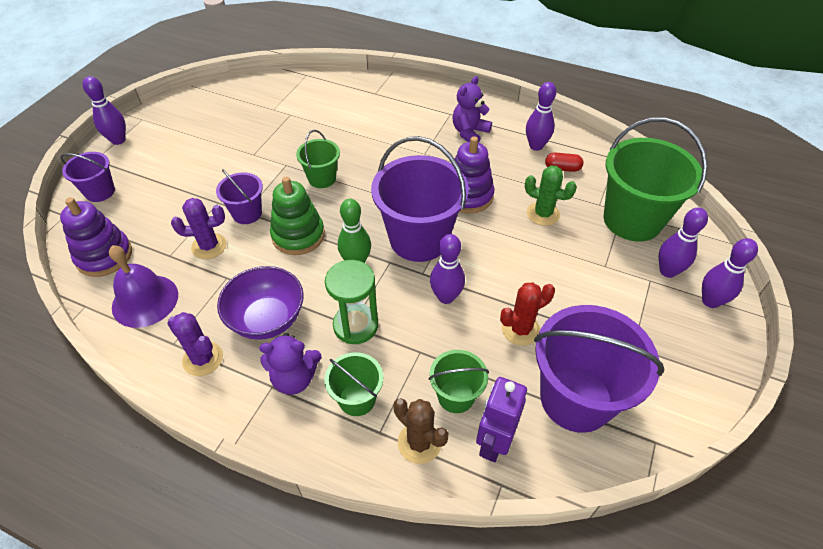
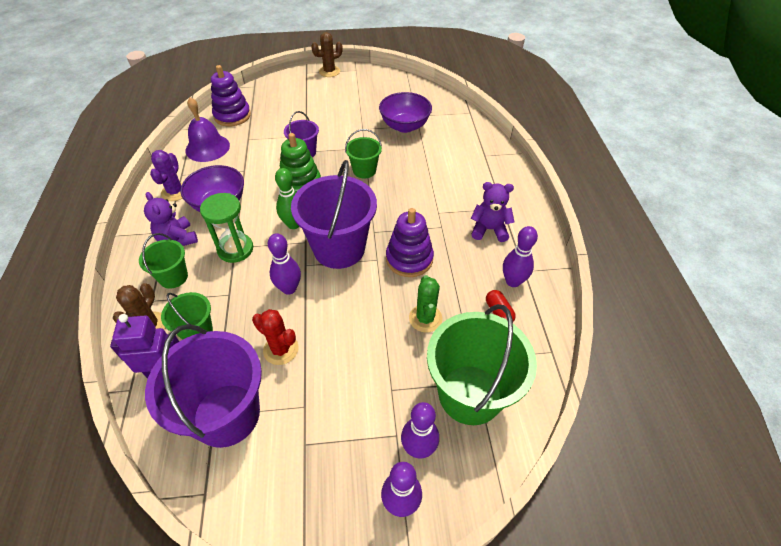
camera: 60 degrees right, 0 degrees up
purple bucket [60,152,115,202] -> none
purple bowling pin [82,76,126,145] -> brown cactus [311,32,343,77]
purple cactus [171,198,227,259] -> none
none -> purple bowl [379,92,432,133]

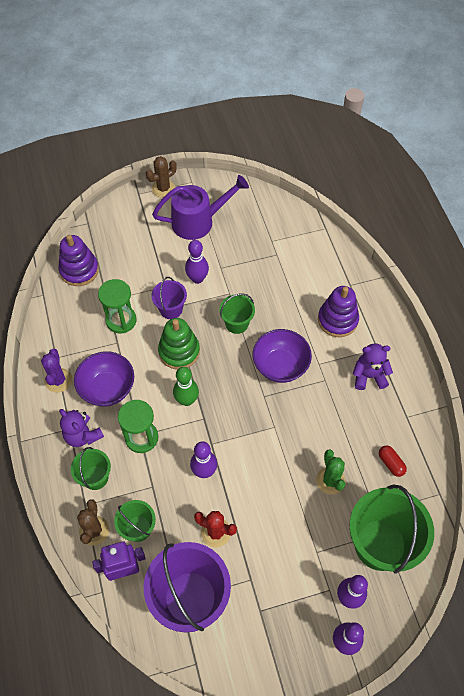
camera: 10 degrees left, 10 degrees up
purple bell [185,97,230,162] -> none
purple bucket [291,160,377,269] -> none
purple bowl [379,92,432,133] -> purple bowl moved to [253,329,312,383]
purple stacking toy [386,208,434,277] -> purple stacking toy moved to [318,286,359,337]
purple bowling pin [503,226,538,287] -> purple bowling pin moved to [185,240,209,284]
none -> green hourglass [98,279,137,333]
none -> purple watering can [152,175,249,240]

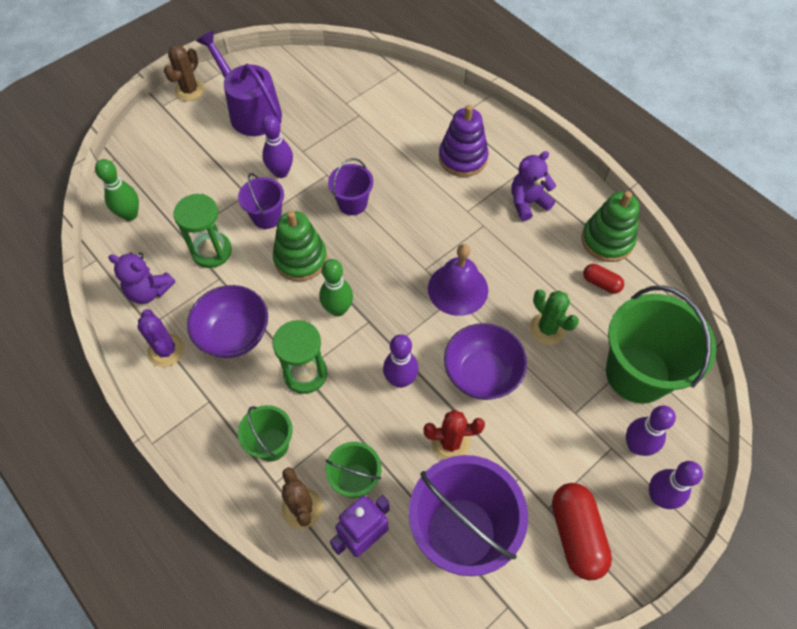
camera: 25 degrees left, 0 degrees up
purple stacking toy [59,235,99,286] -> green bowling pin [95,159,139,221]
purple teddy bear [59,409,104,447] -> purple teddy bear moved to [108,252,175,304]
purple watering can [152,175,249,240] -> purple watering can turned 90 degrees counterclockwise [196,30,282,136]
green bucket [219,293,255,334] -> purple bucket [328,158,373,215]
purple bowl [253,329,312,383] -> purple bowl moved to [444,323,527,400]
none -> purple bell [428,244,488,316]
none -> red capsule [552,483,612,580]
none -> green stacking toy [581,191,639,262]

